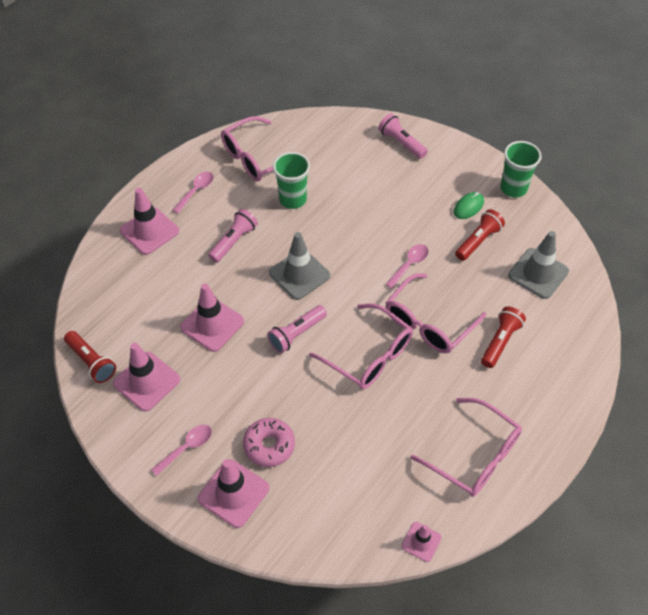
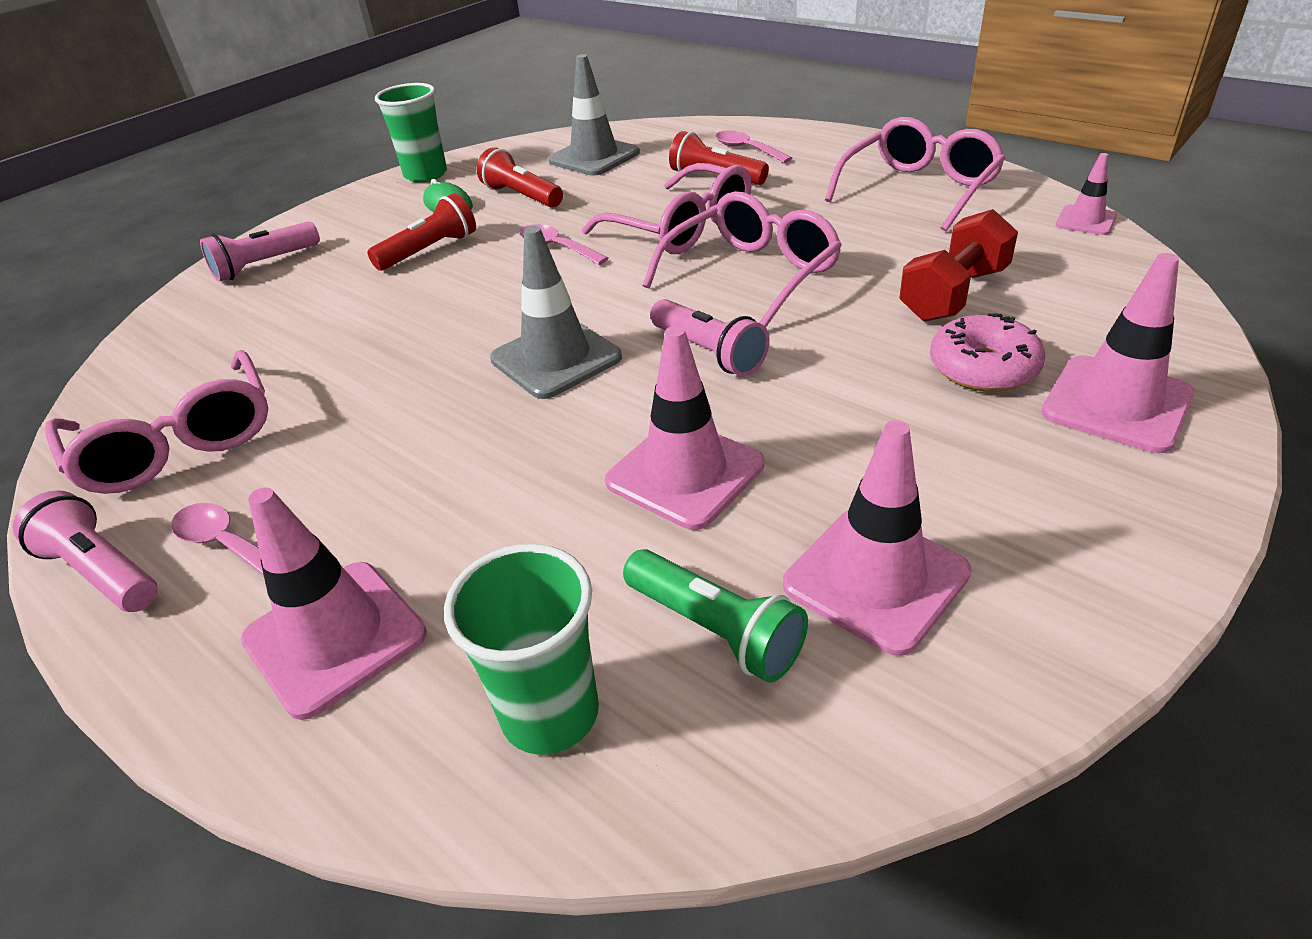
camera: 85 degrees left, 15 degrees down
red flashlight [64,331,116,383] -> red flashlight moved to [367,193,476,271]
pink spoon [151,424,212,476] -> pink spoon moved to [716,130,792,163]
pink flashlight [208,209,258,263] -> pink flashlight moved to [13,490,158,612]
green cup [273,152,310,209] -> green cup moved to [444,544,599,755]
none -> green flashlight [623,549,808,683]
none -> red dumbbell [899,209,1018,322]

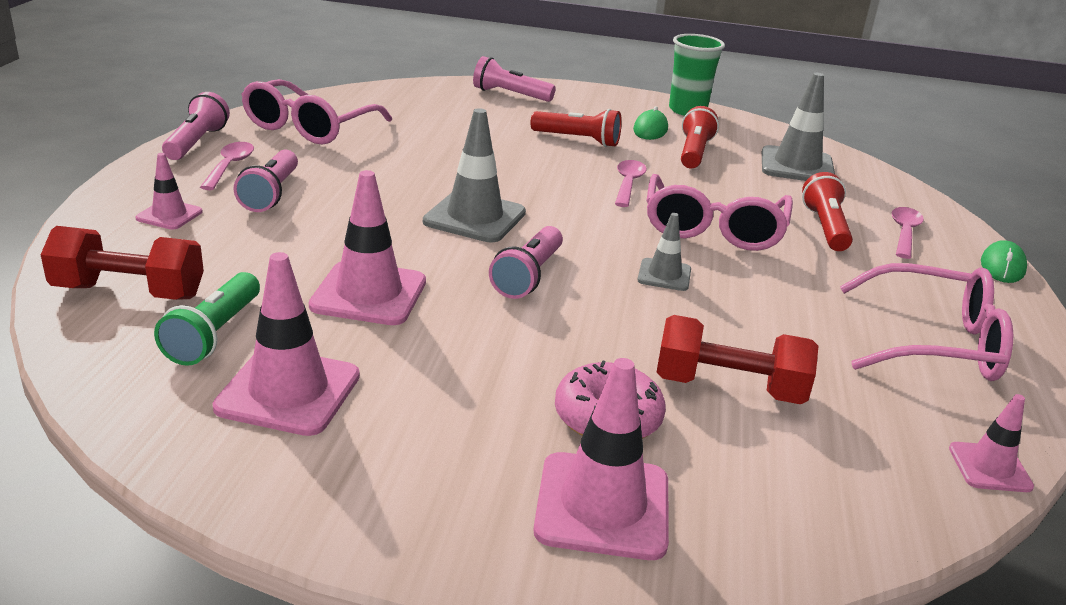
camera: 55 degrees right, 10 degrees down
pink traffic cone [241,487,427,720] -> pink traffic cone [135,153,203,230], size x0.56
green cup [444,544,599,755] -> red dumbbell [41,226,204,300]
pink glasses [643,191,842,327] -> grey traffic cone [638,213,691,291]
none -> pink flashlight [233,150,298,212]
none -> green mouse [981,240,1027,283]

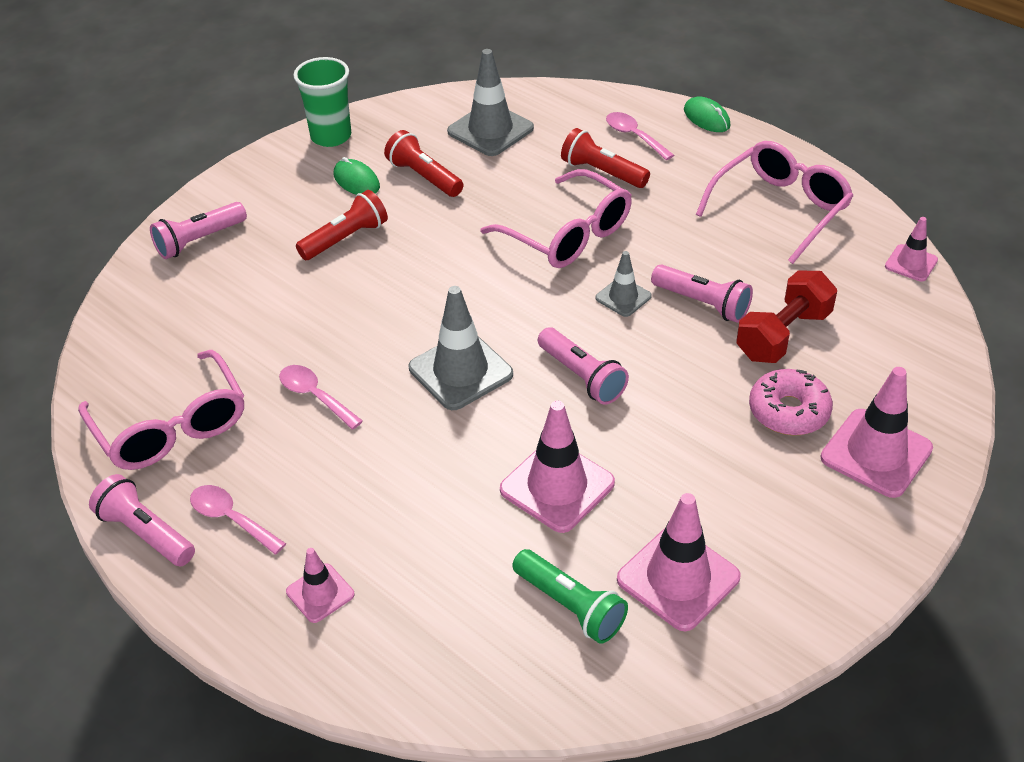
camera: 55 degrees left, 15 degrees up
red dumbbell [41,226,204,300] -> none
pink flashlight [233,150,298,212] -> pink flashlight moved to [651,265,753,323]
pink spoon [615,160,647,207] -> pink spoon moved to [279,365,363,429]

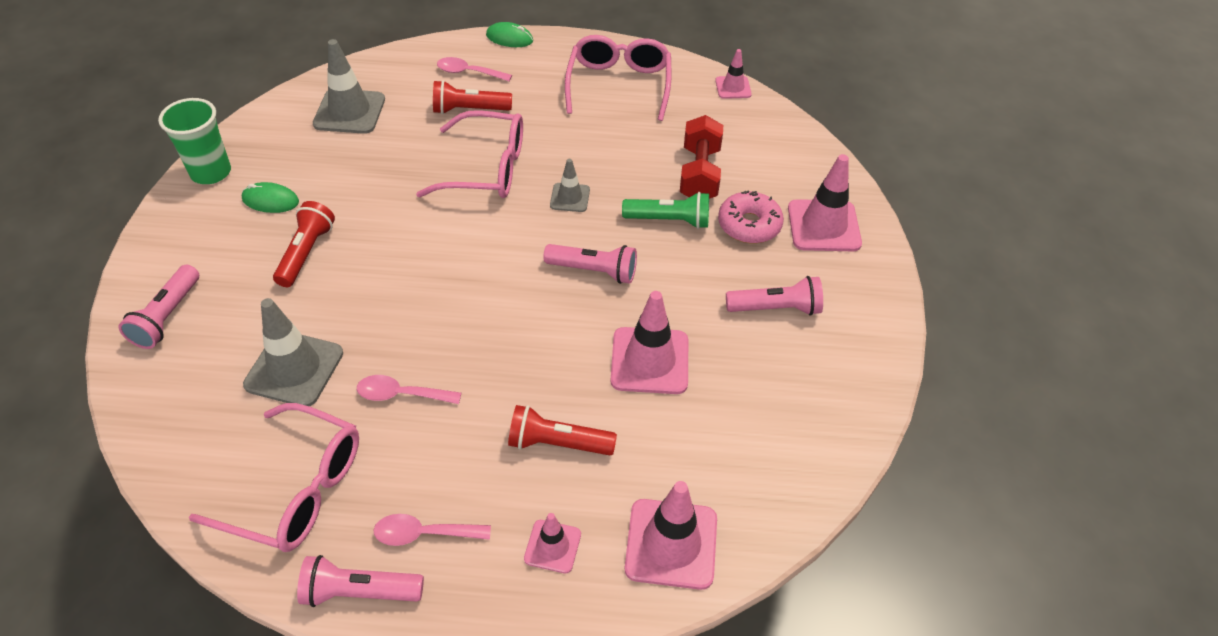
camera: 40 degrees left, 5 degrees up
red flashlight [384,130,463,197] -> red flashlight moved to [508,405,617,455]
grey traffic cone [409,286,513,410] -> grey traffic cone moved to [243,298,343,406]
green flashlight [512,549,628,644] -> green flashlight moved to [622,192,709,229]
pink traffic cone [617,493,741,631] -> pink traffic cone moved to [625,481,717,590]
pink flashlight [651,265,753,323] -> pink flashlight moved to [726,276,823,316]

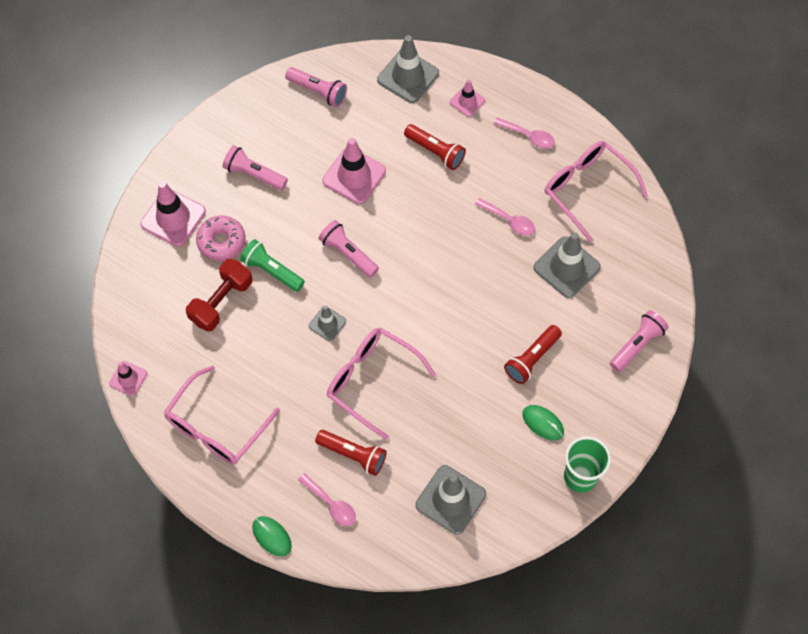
camera: 150 degrees left, 15 degrees up
pink flashlight [297,555,424,607] -> pink flashlight moved to [285,67,347,107]
pink traffic cone [625,481,717,590] -> grey traffic cone [377,35,439,103]

